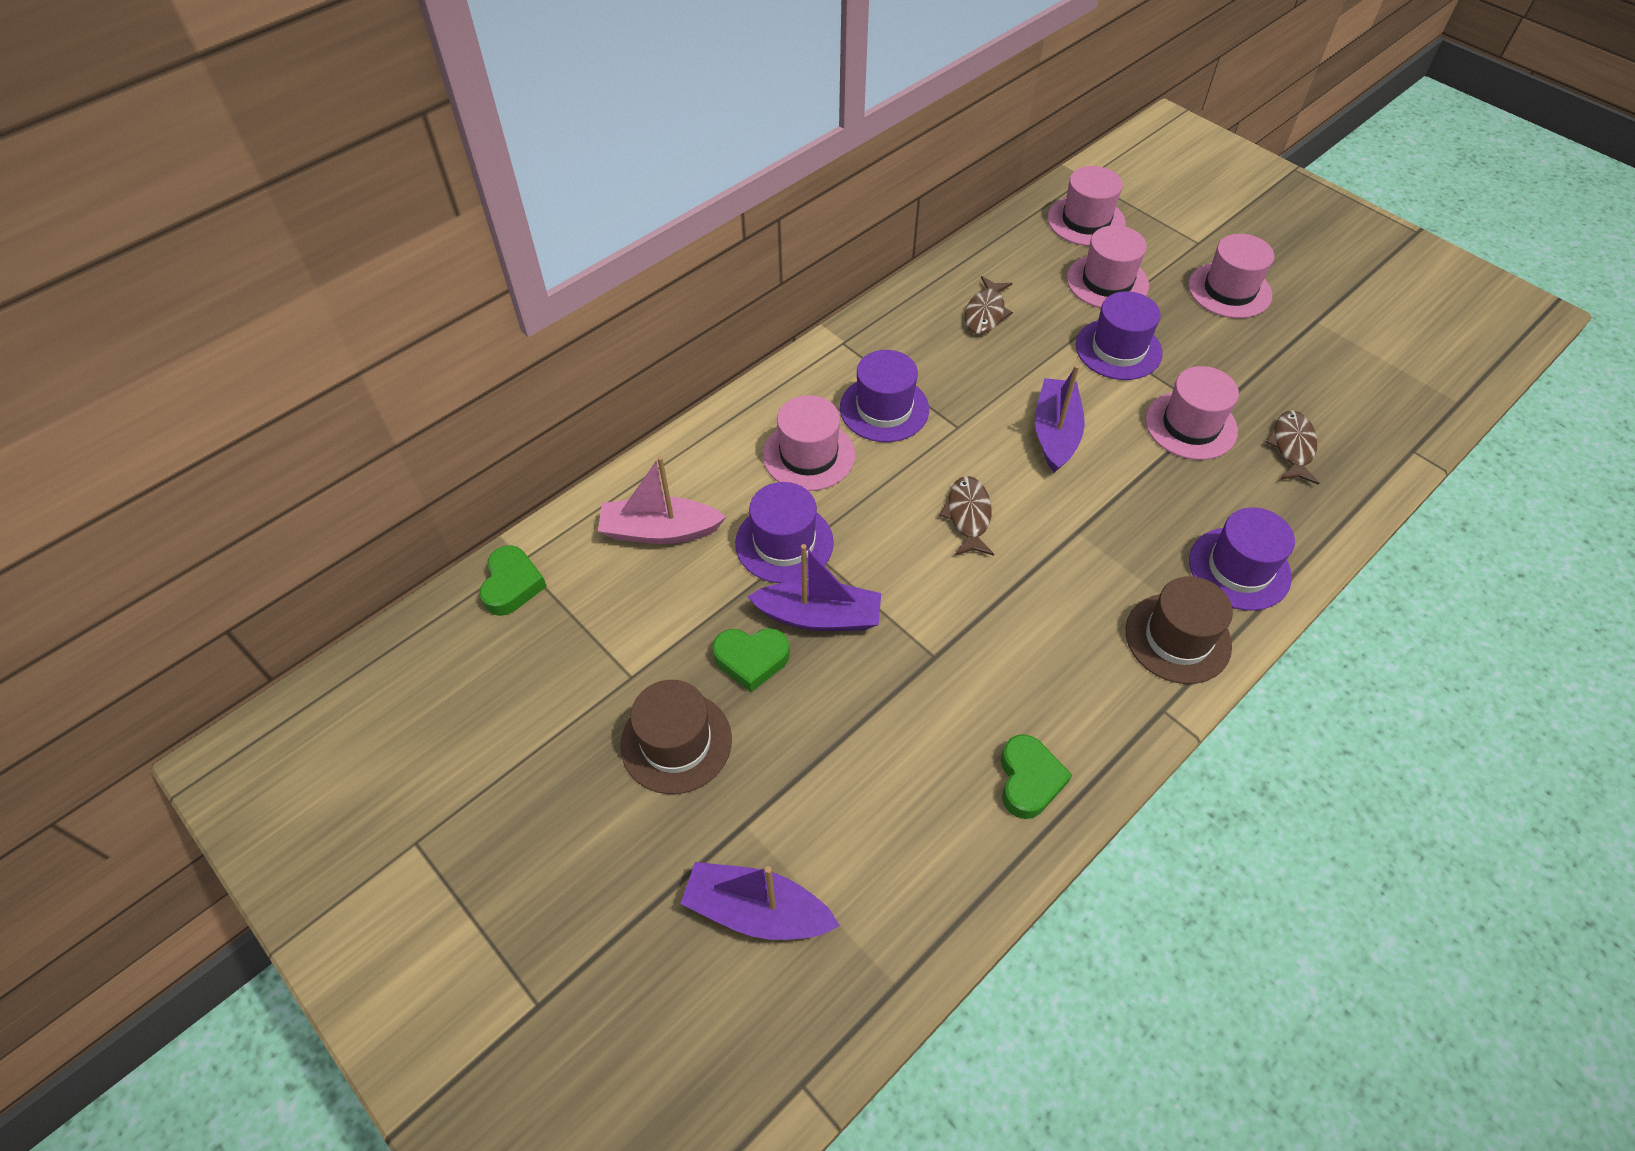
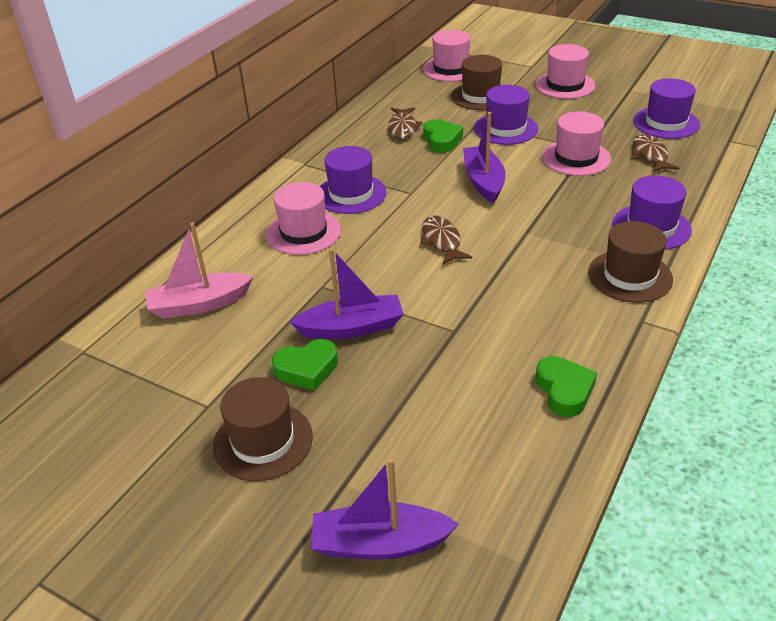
camera: 15 degrees left, 15 degrees down
green heart [480,545,547,616] -> green heart moved to [423,120,463,153]
purple hat [735,482,834,583] -> purple hat moved to [633,78,700,139]
pink hat [1067,225,1149,308] -> brown hat [451,55,502,110]

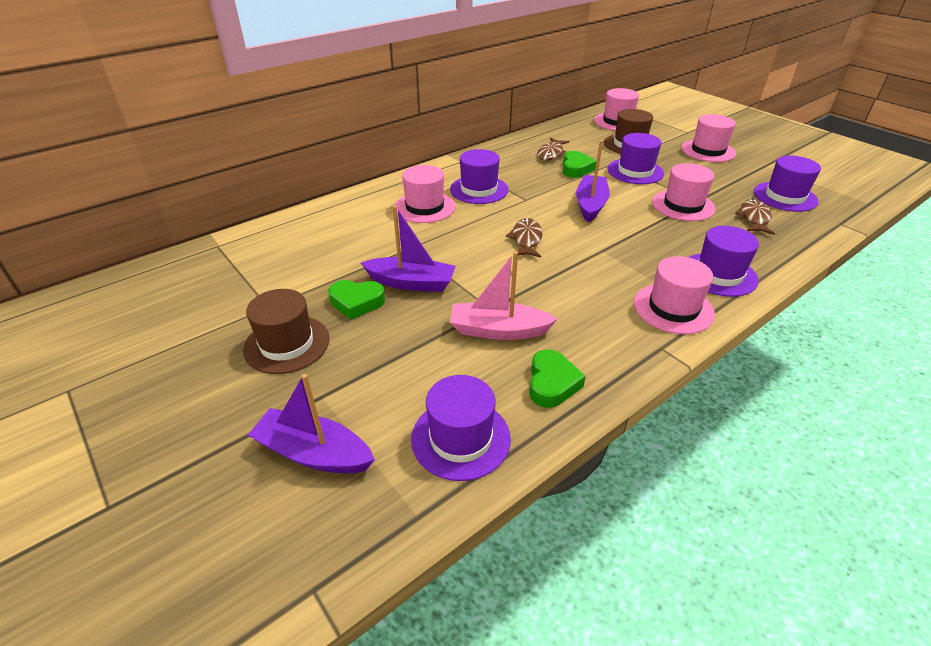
camera: 20 degrees right, 0 degrees up
pink boat [145,223,253,319] -> pink boat moved to [450,251,558,340]
brown hat [588,221,673,303] -> pink hat [634,256,715,334]
none -> purple hat [411,375,511,481]

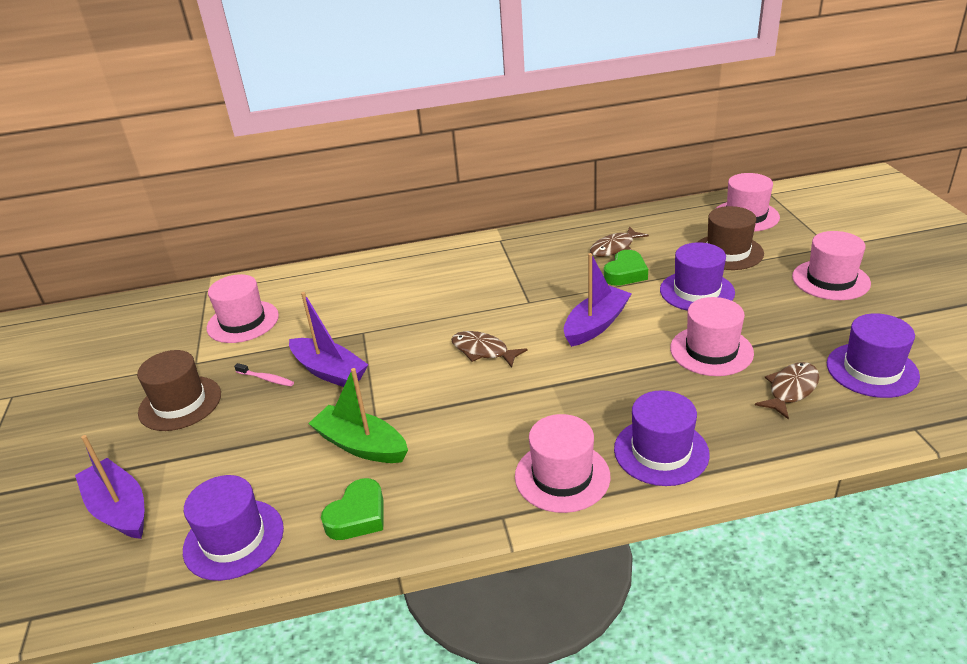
camera: 30 degrees right, 5 degrees down
green heart [328,280,385,320] -> pink toothbrush [234,363,294,386]
pink hat [395,165,455,223] -> pink hat moved to [207,274,279,343]
purple hat [450,149,508,204] -> none
pink boat [450,251,558,340] -> green boat [308,368,408,463]
brown fish [506,218,543,258] -> brown fish turned 90 degrees counterclockwise [451,331,527,368]

